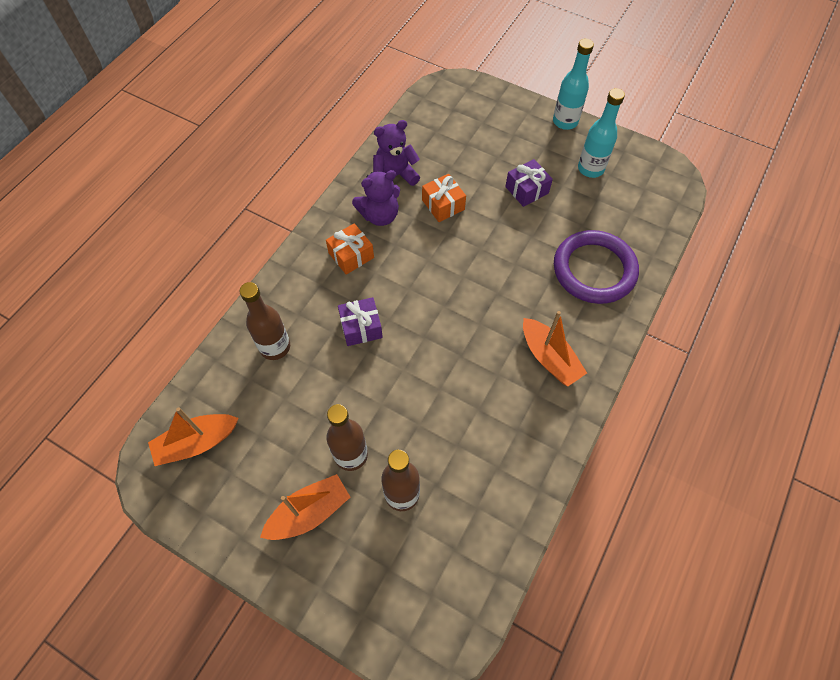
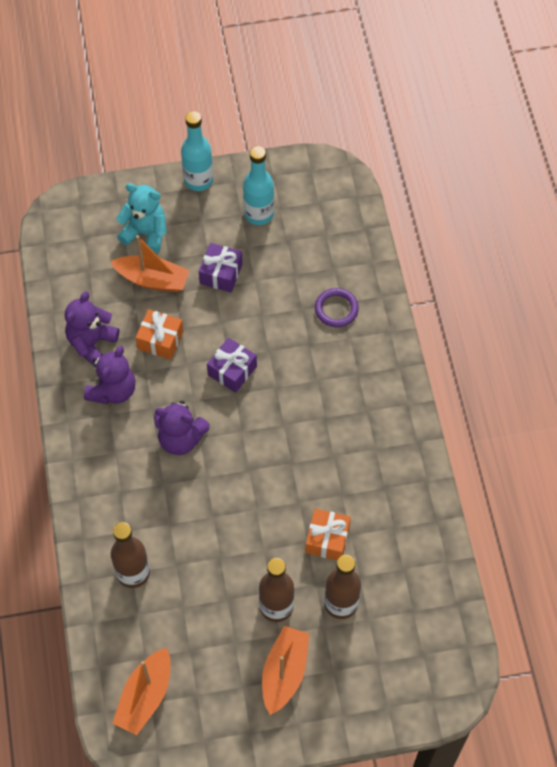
camera: 40 degrees left, 0 degrees up
orange gift [326,223,374,275] -> orange gift moved to [305,509,351,560]
purple gift [338,297,383,346] -> purple gift moved to [207,338,257,393]
orange boat [523,311,587,386] -> orange boat moved to [110,235,190,292]
purple ring [554,230,639,304] -> purple ring [315,288,359,327], size x0.50
none -> turquoise teddy bear [116,183,166,254]
none -> purple teddy bear [154,400,210,455]

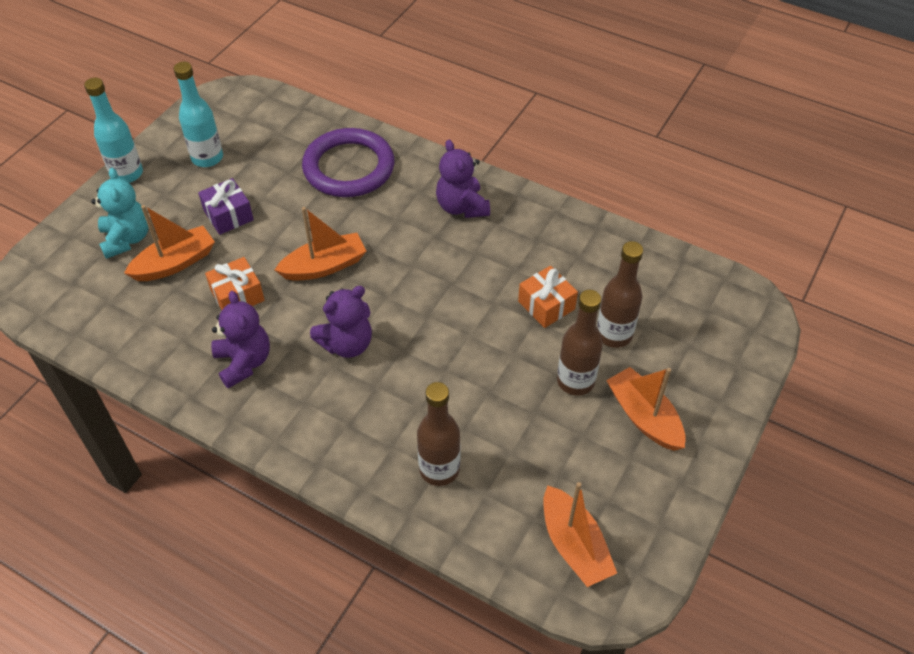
camera: 50 degrees left, 10 degrees down
purple teddy bear [65,291,119,367] -> purple teddy bear moved to [436,140,490,218]
turquoise teddy bear [116,183,166,254] -> turquoise teddy bear turned 105 degrees clockwise [91,168,149,259]
purple gift [207,338,257,393] -> orange boat [275,207,366,281]
purple ring [315,288,359,327] -> purple ring [302,128,395,197], size x2.00

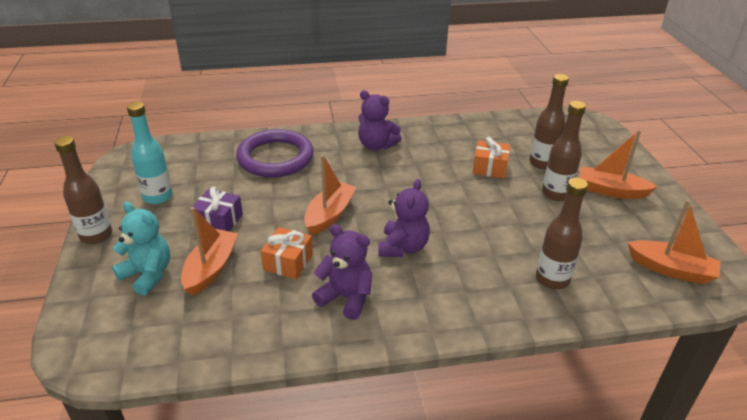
camera: 40 degrees left, 15 degrees down
turquoise bottle [84,78,143,183] -> brown bottle [54,136,112,244]

